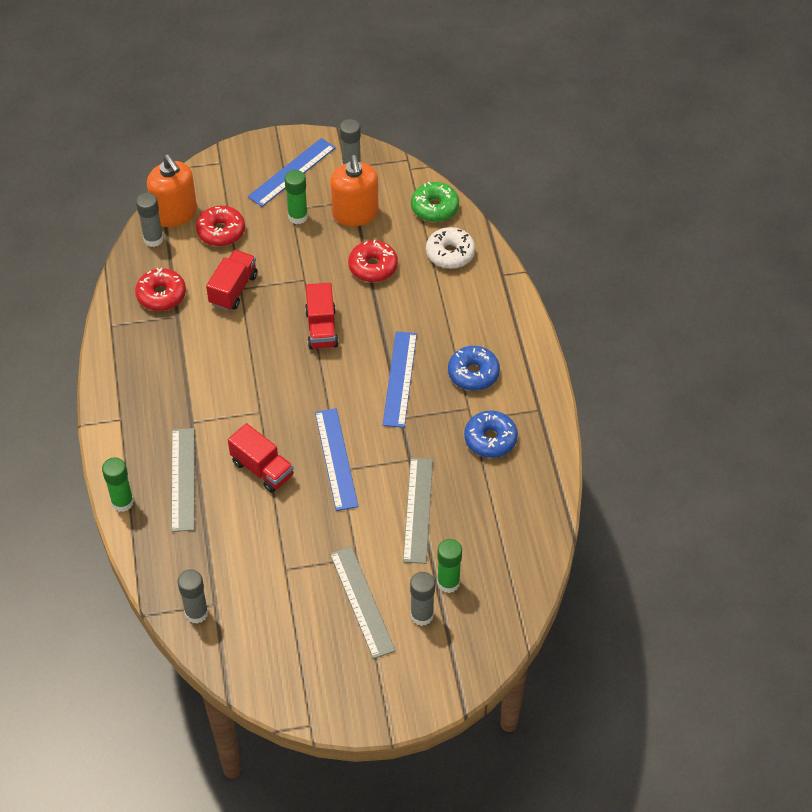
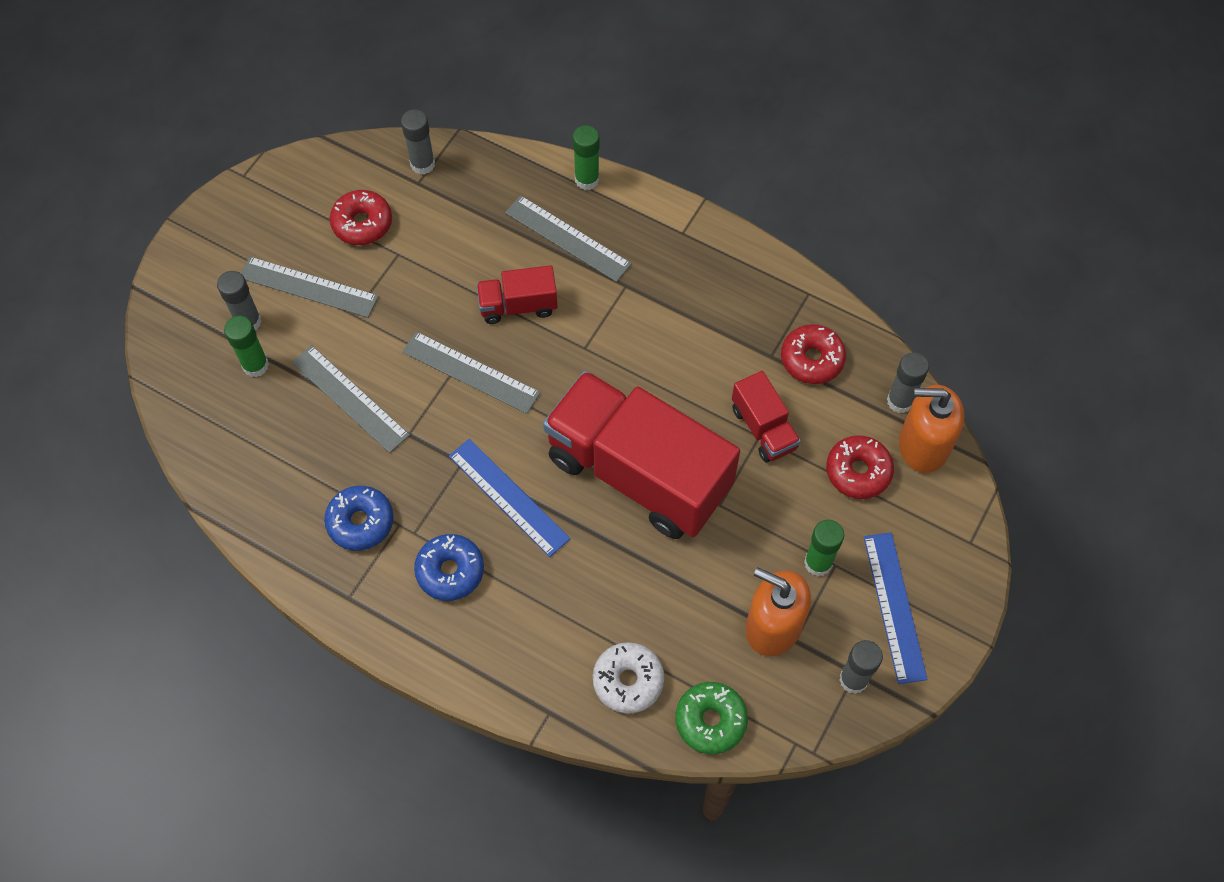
camera: 130 degrees right, 10 degrees up
red truck [305,283,339,349] -> red truck [543,371,740,539], size x2.22
blue ruler [315,408,358,511] -> grey ruler [402,331,541,414]
red donut [348,240,398,282] -> red donut moved to [330,190,392,245]

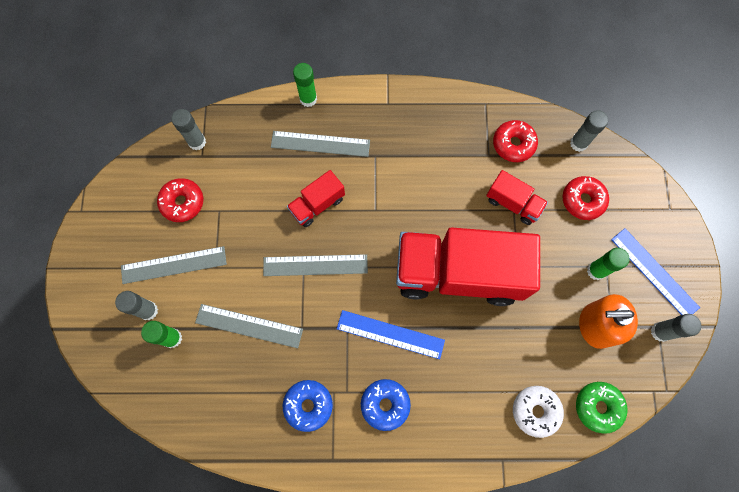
camera: 30 degrees left, 10 degrees up
orange soap dispenser [899,385,964,473] -> none

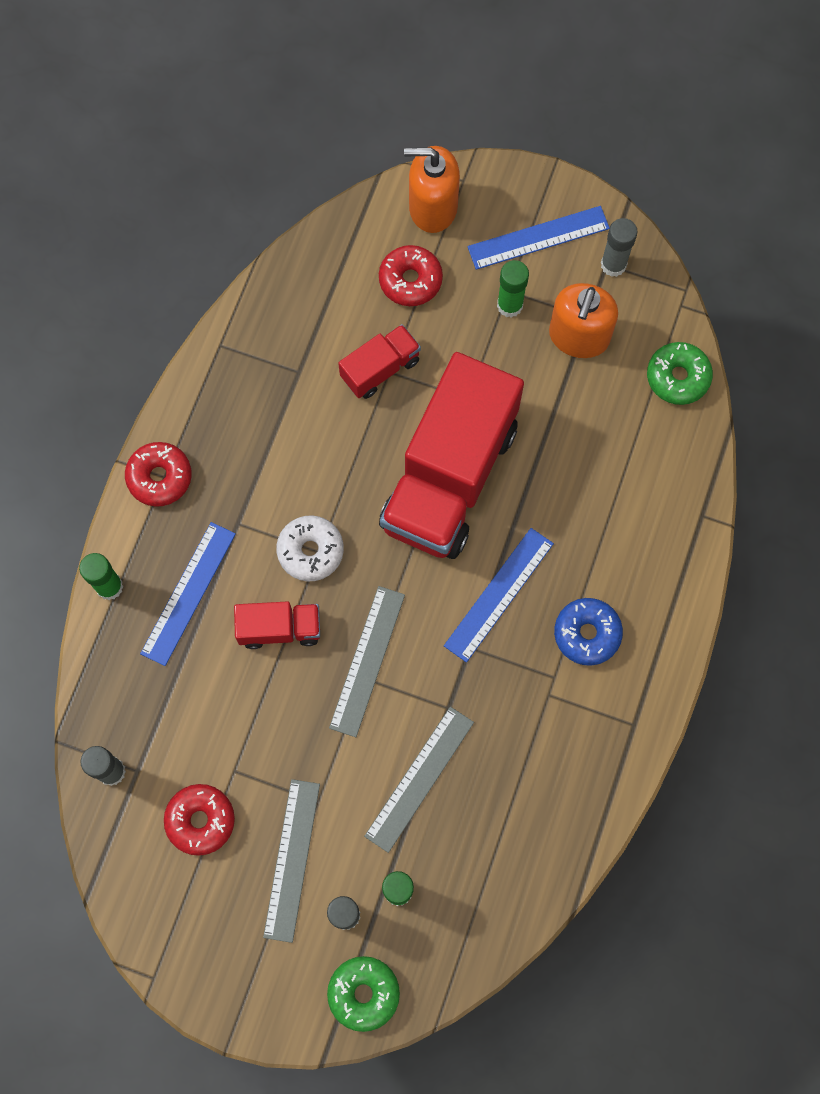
camera: 70 degrees left, 0 degrees up
grey ruler [271,131,370,157] -> blue ruler [140,522,236,666]
blue donut [283,380,333,432] -> none
red truck [287,170,345,227] -> red truck turned 75 degrees counterclockwise [234,601,320,649]
red donut [493,120,538,162] -> red donut moved to [125,442,192,507]
white donut [513,386,564,438] -> white donut moved to [276,515,344,581]
grey glue stick [570,110,608,152] -> none
none -> green donut [327,956,400,1032]
none -> orange soap dispenser [404,146,460,233]

